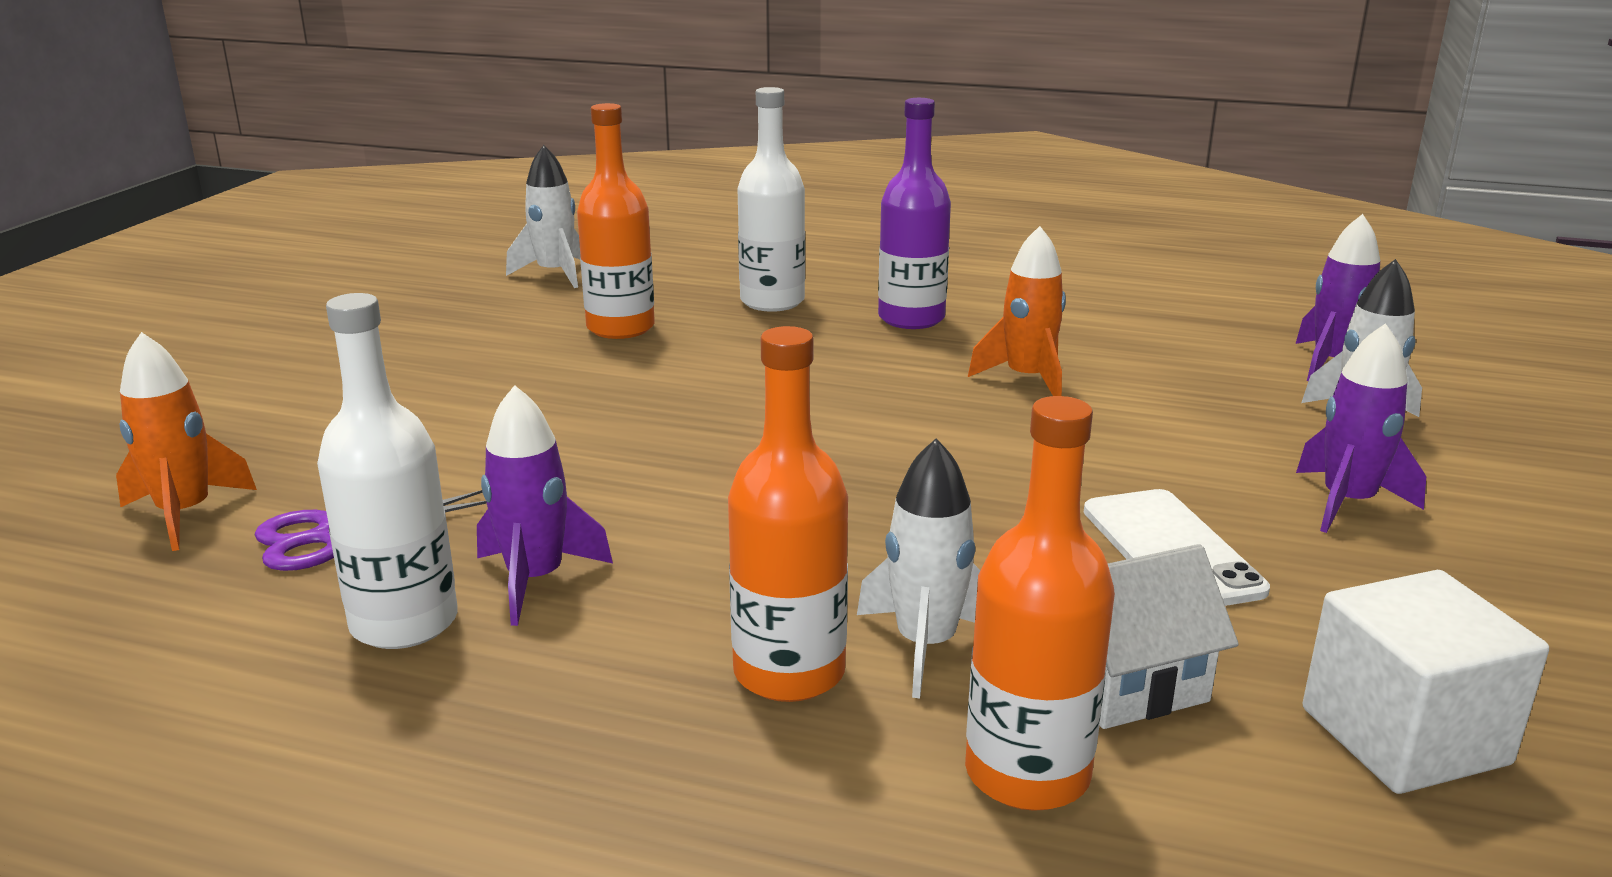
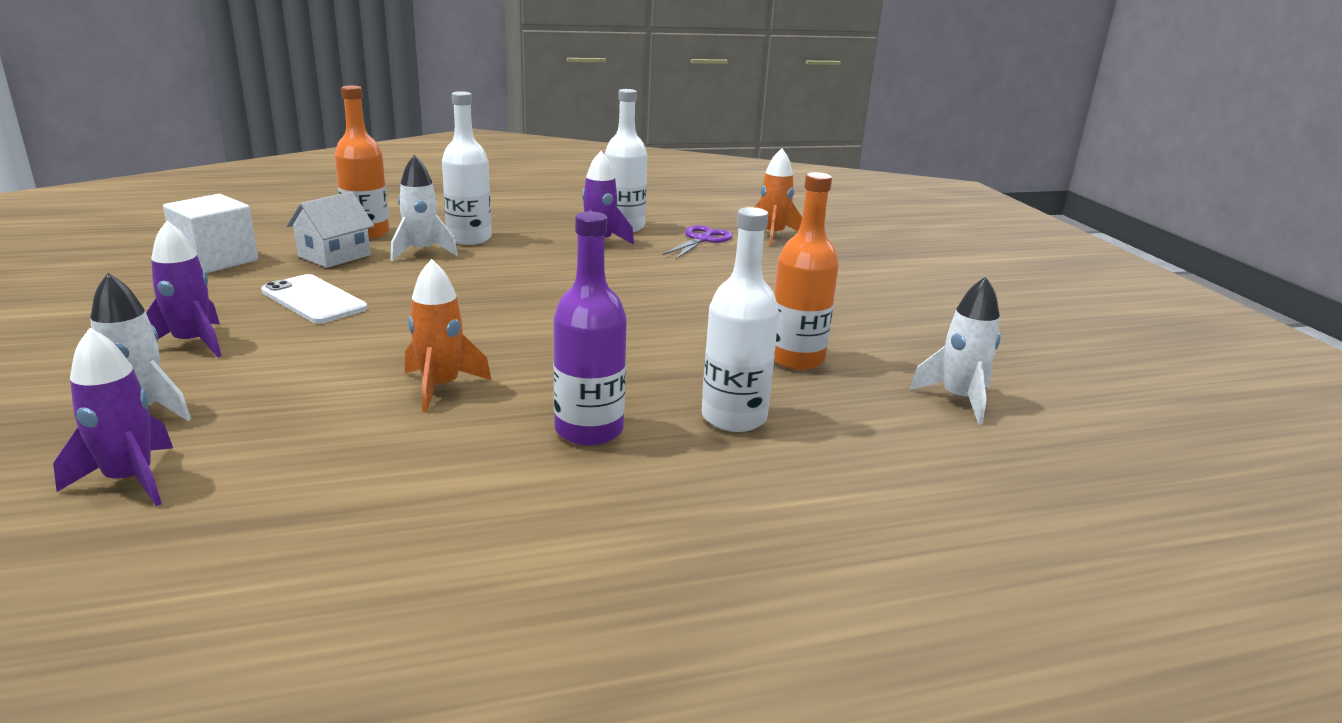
camera: 145 degrees right, 0 degrees up
orange bottle [728,326,848,702] -> white bottle [442,91,492,245]

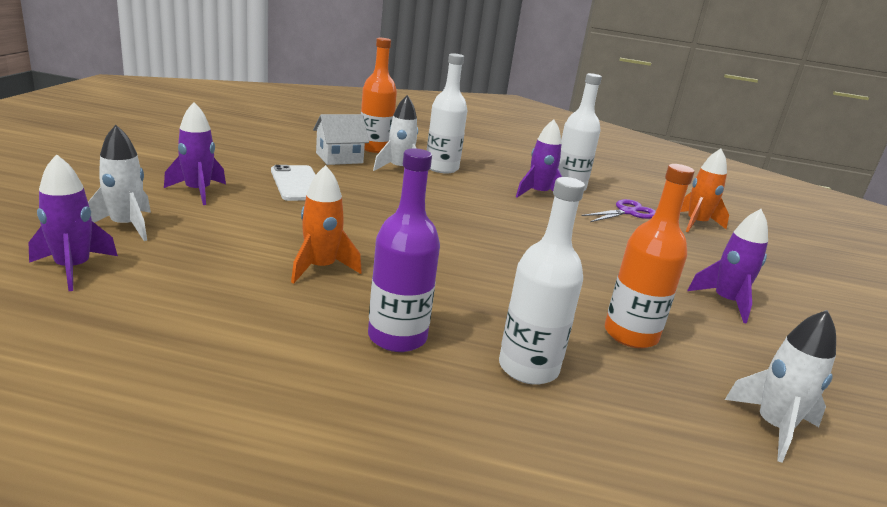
camera: 25 degrees right, 0 degrees up
white cube [163,194,258,273] -> none
none -> purple rocket [687,209,768,323]

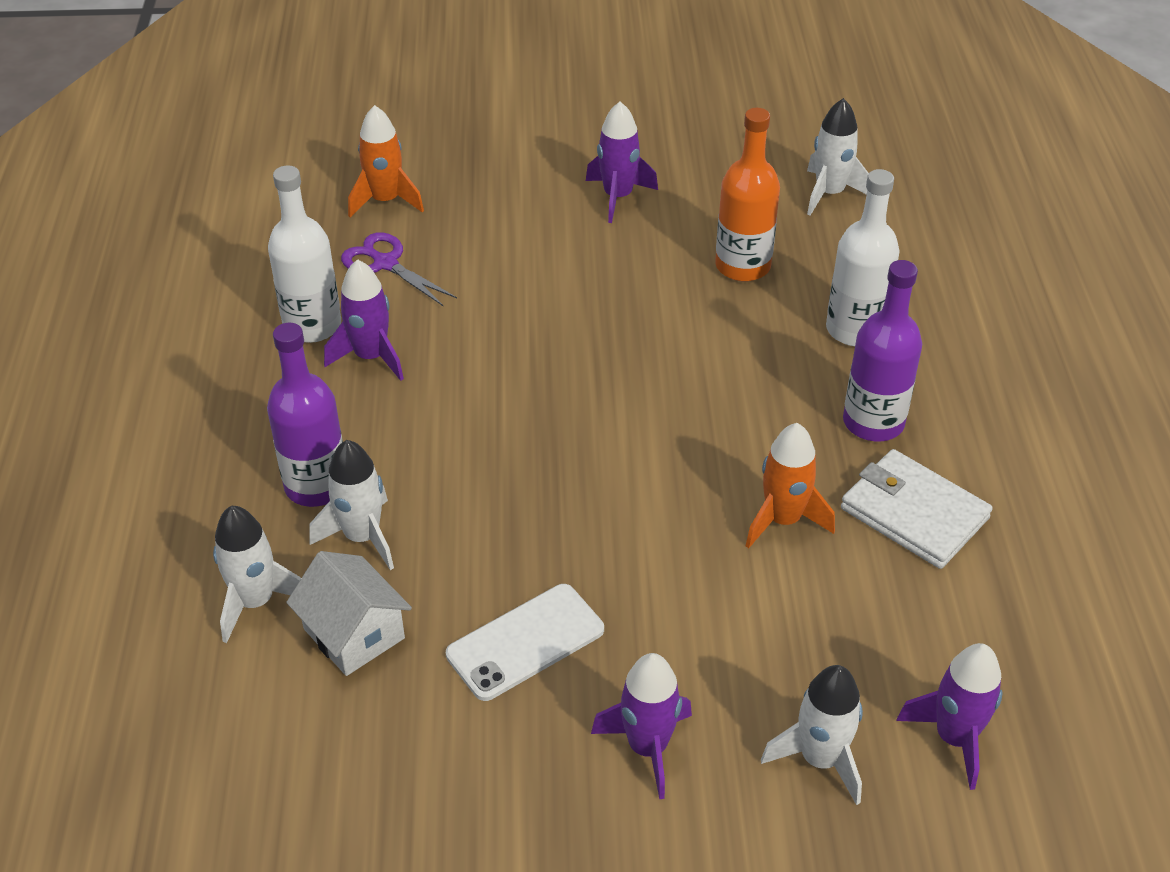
camera: 100 degrees left, 20 degrees up
orange bottle [361,38,397,153] -> white rocket [213,505,301,643]
white bottle [427,53,468,173] -> purple bottle [267,323,343,507]
none -> white wallet [841,449,993,569]

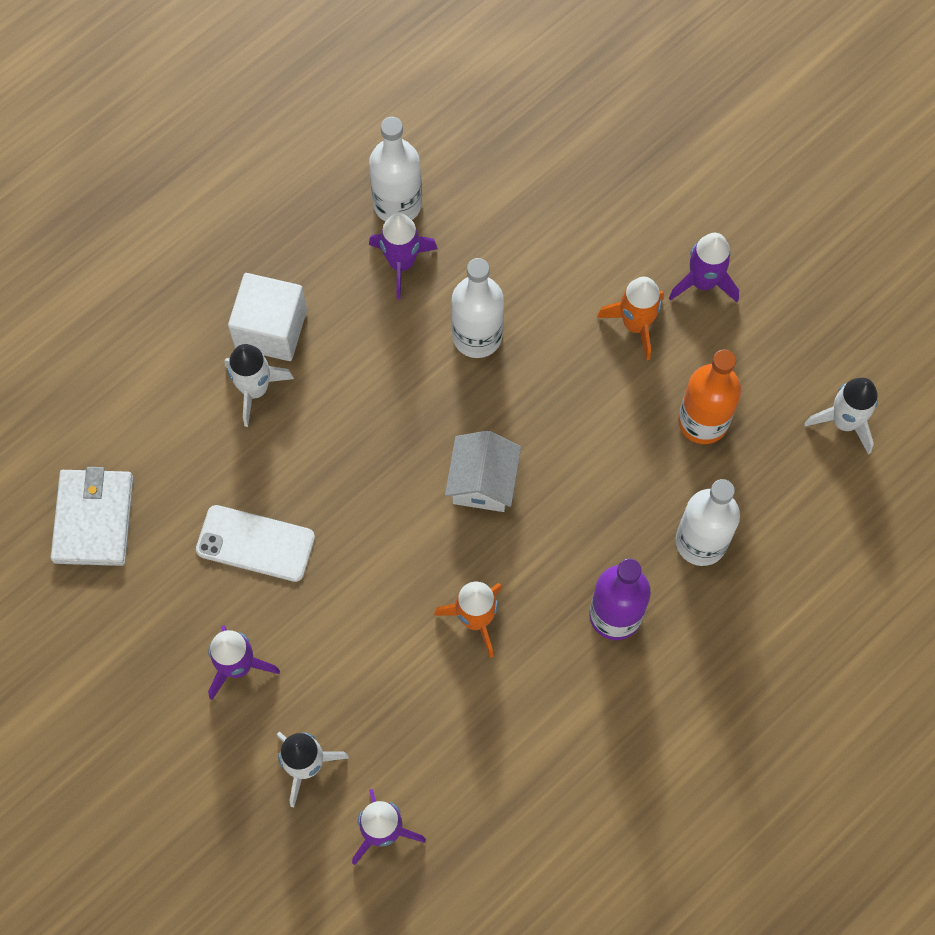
camera: 50 degrees right, 25 degrees up
white rocket [213,505,301,643] -> none
purple bottle [267,323,343,507] -> white cube [228,273,307,361]
white house [286,551,412,676] -> white house moved to [445,431,521,512]
purple scissors [341,232,457,306] -> none
orange rocket [348,105,424,217] -> orange rocket moved to [597,277,664,360]
white wallet [841,449,993,569] -> white wallet moved to [51,467,133,566]
none -> white bottle [451,258,504,358]

